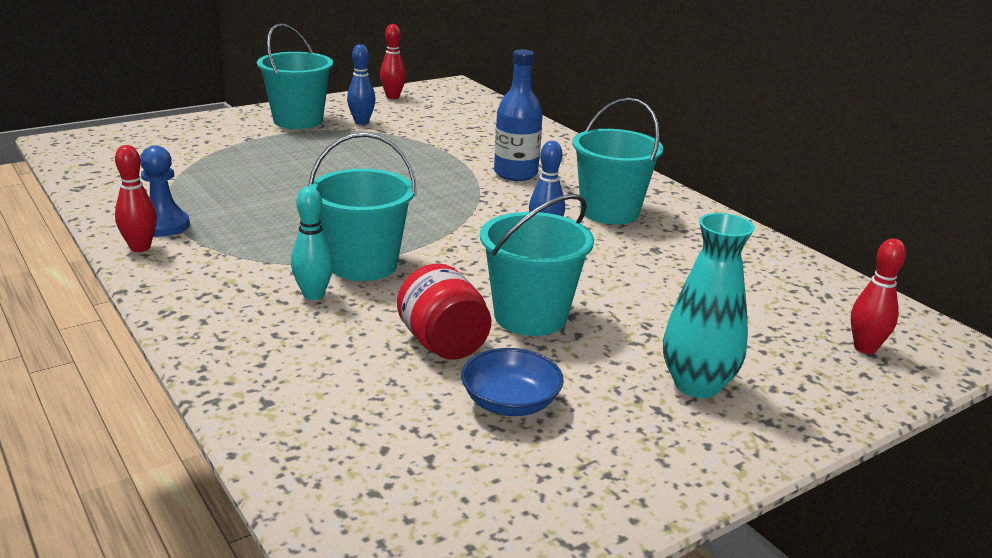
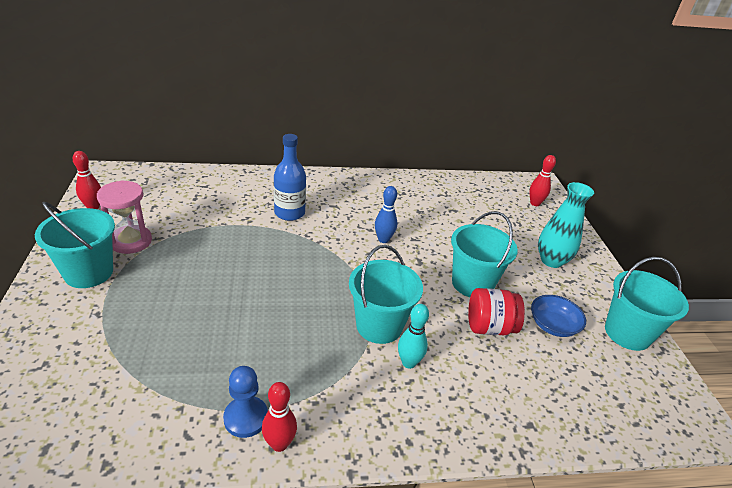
camera: 65 degrees left, 10 degrees up
blue bowling pin [347,44,376,125] -> pink hourglass [97,180,152,254]
turquoise bucket [572,98,663,225] -> turquoise bucket moved to [605,257,689,351]

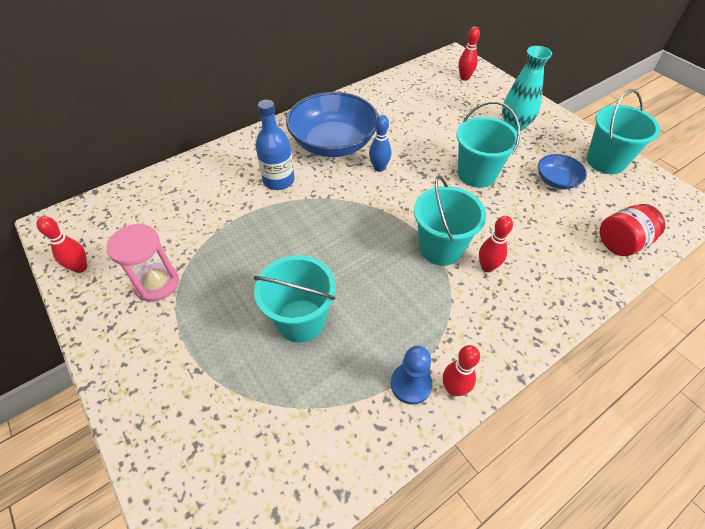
camera: 25 degrees left, 15 degrees up
turquoise bucket [35,202,115,288] -> turquoise bucket moved to [254,255,336,343]
turquoise bowling pin [398,304,429,369] -> red bowling pin [479,216,513,272]
red jar [468,288,525,335] -> red jar moved to [600,204,665,256]
none -> blue bowl [286,92,378,157]

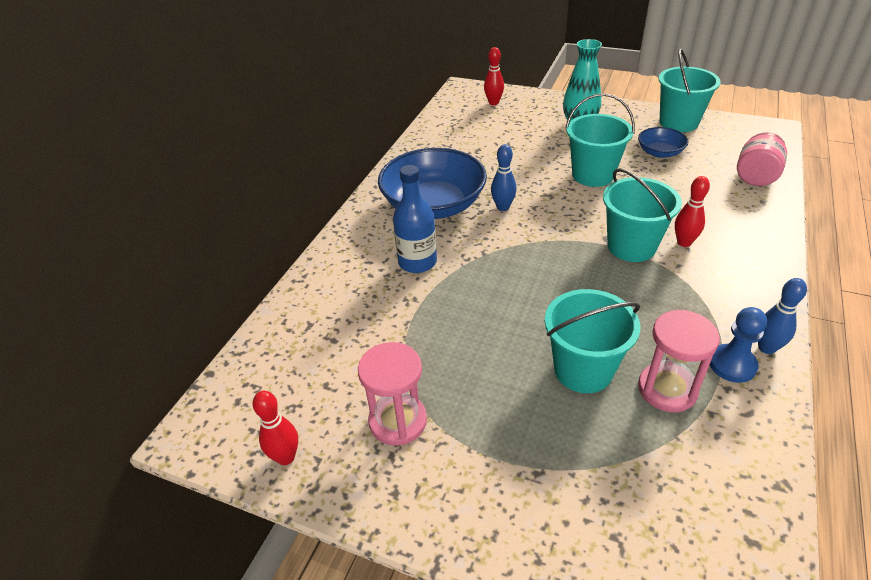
camera: 30 degrees left, 10 degrees down
red bowling pin [443,345,480,396] -> blue bowling pin [758,278,807,354]
red jar [600,204,665,256] -> pink jar [737,132,787,186]
none -> pink hourglass [638,310,720,412]

